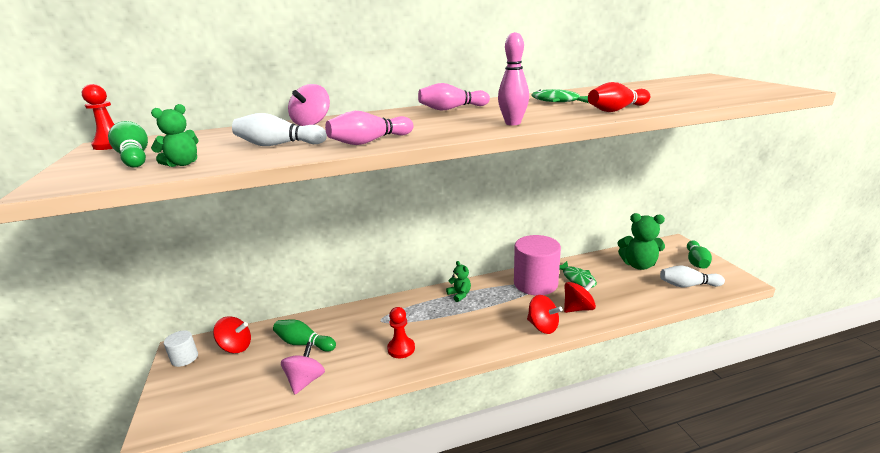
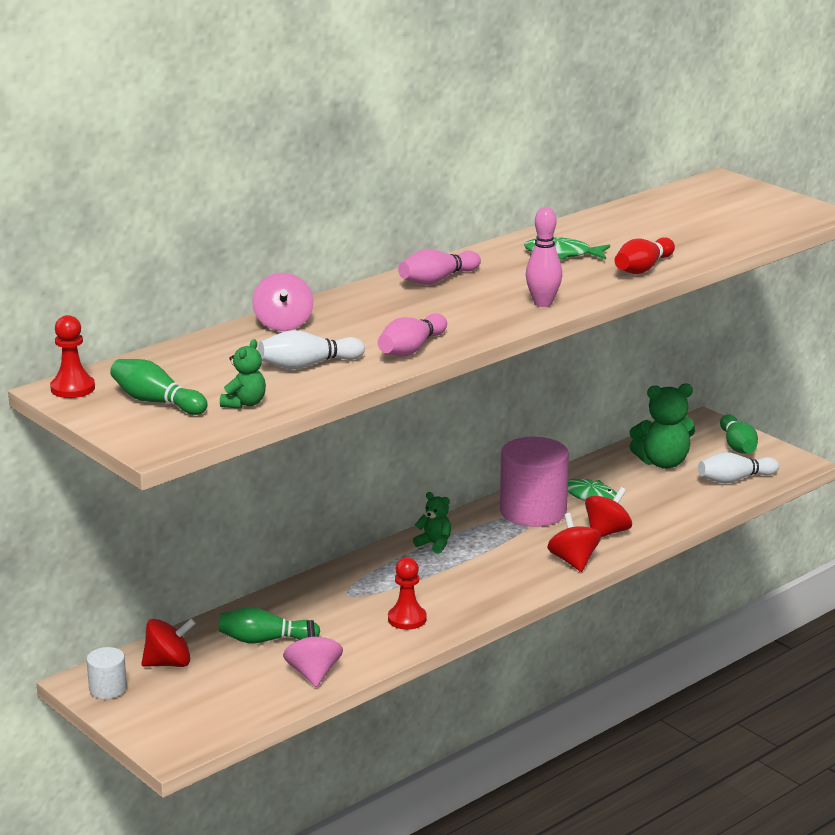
camera: 25 degrees left, 0 degrees up
red spinning top [527,295,563,334] -> red spinning top turned 120 degrees counterclockwise [547,513,601,572]

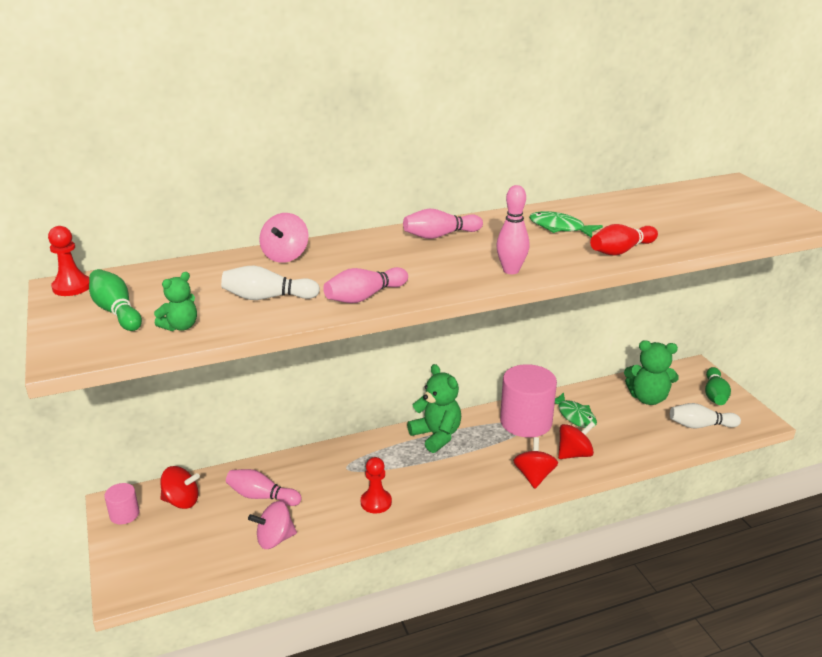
camera: 20 degrees right, 5 degrees up
white cylinder [87,647,127,699] -> pink cylinder [104,483,140,524]
green bowling pin [219,607,320,643] -> pink bowling pin [226,469,302,506]
pink spinning top [283,620,343,687] -> pink spinning top turned 120 degrees counterclockwise [248,501,297,549]
green teddy bear [413,492,451,554] -> green teddy bear [407,364,461,453], size x1.80

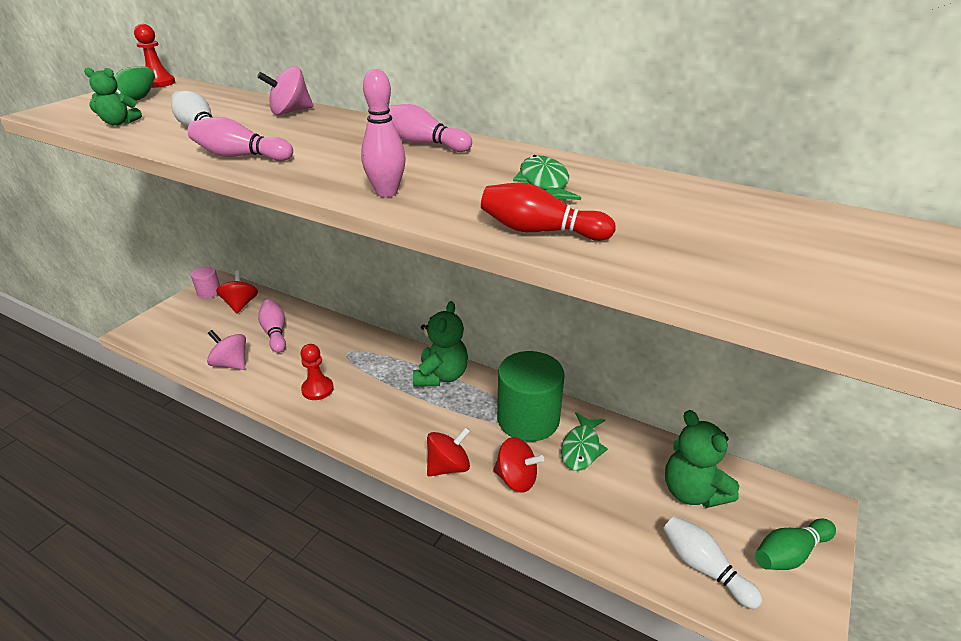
camera: 50 degrees right, 5 degrees up
red spinning top [160,466,200,509] -> red spinning top turned 150 degrees counterclockwise [216,270,258,314]
pink cylinder [500,364,557,438] -> green cylinder [497,351,565,441]

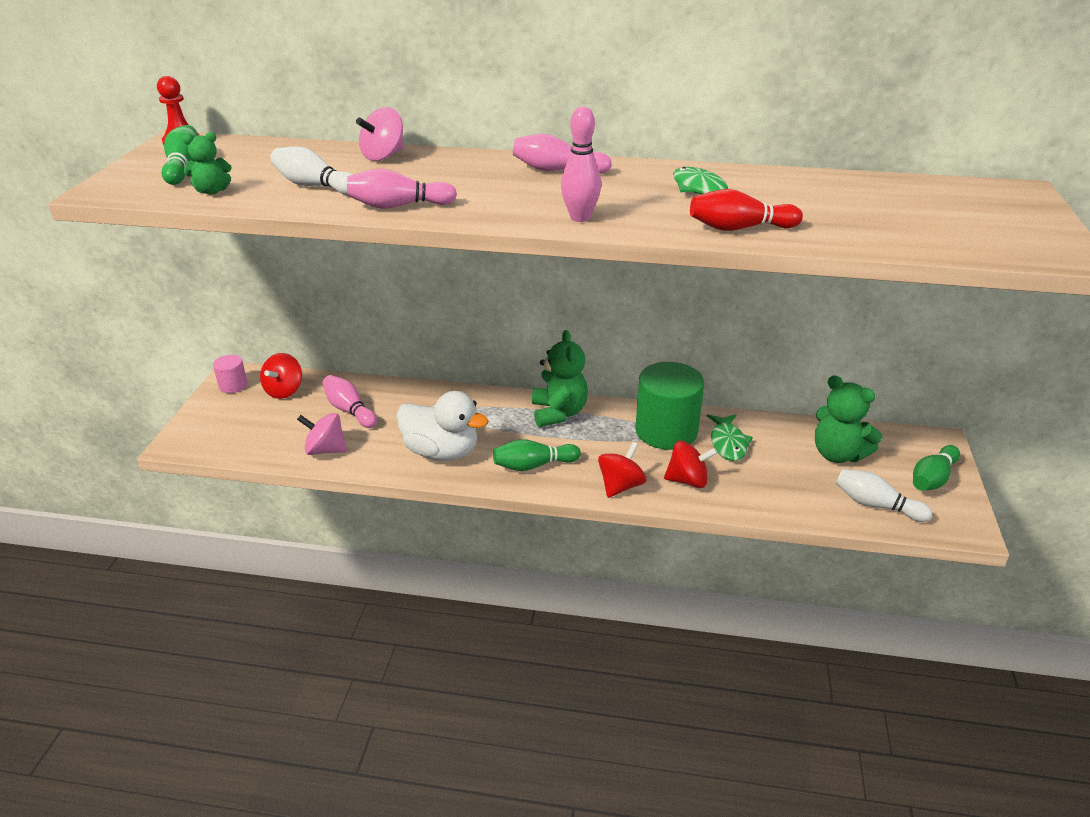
camera: 20 degrees left, 0 degrees up
red spinning top [216,270,258,314] -> red spinning top turned 135 degrees counterclockwise [260,353,302,399]
red pawn [300,344,334,400] -> white duck [396,391,489,461]
none -> green bowling pin [493,439,581,471]

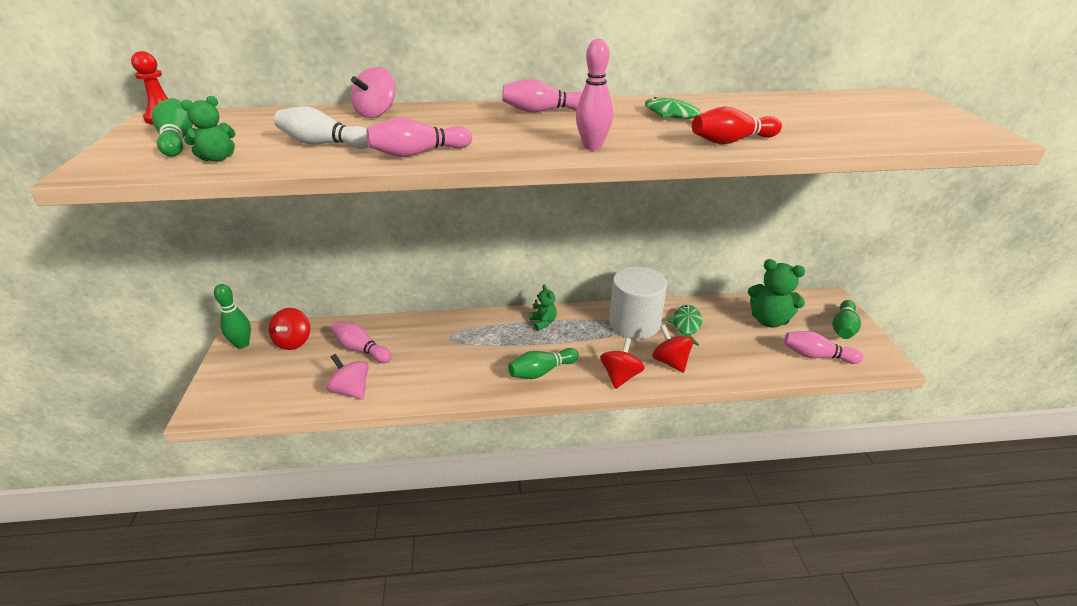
camera: 15 degrees left, 0 degrees up
pink cylinder [213,355,248,393] -> green bowling pin [214,284,251,349]
pink spinning top [297,413,347,455] -> pink spinning top turned 45 degrees clockwise [326,354,369,400]
white duck [396,391,489,461] -> none
green teddy bear [532,330,588,427] -> green teddy bear [529,285,557,331], size x0.55
green cylinder [635,362,704,450] -> white cylinder [609,266,667,339]
red spinning top [664,441,718,488] -> red spinning top turned 105 degrees counterclockwise [652,325,694,373]
green fish [707,414,753,461] -> green fish turned 150 degrees counterclockwise [667,305,702,346]
white bowling pin [836,469,932,522] -> pink bowling pin [784,331,863,364]

